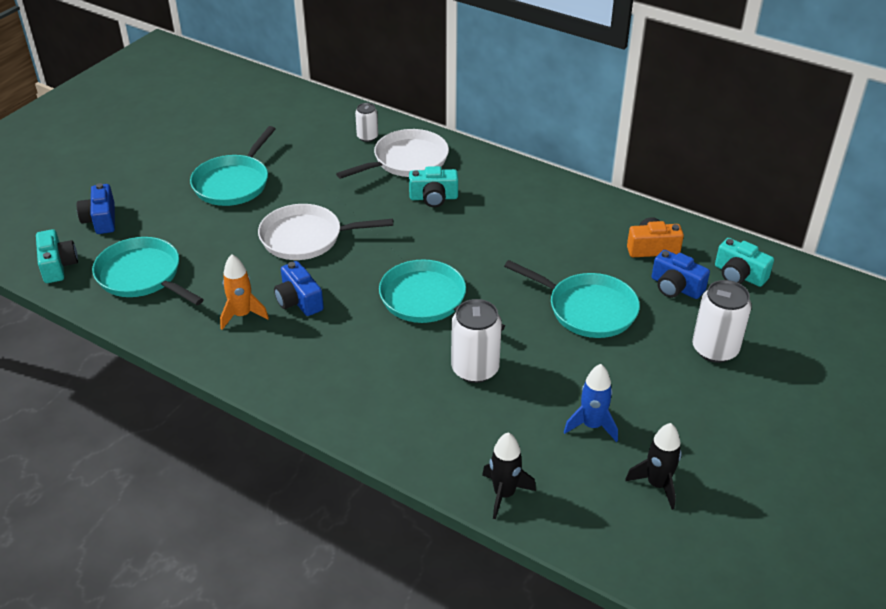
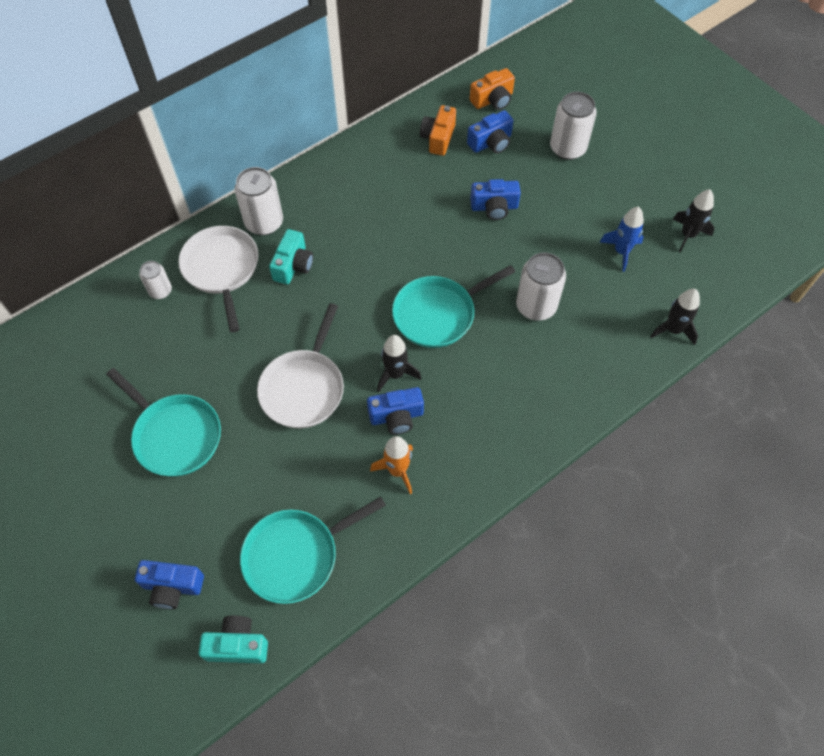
camera: 70 degrees left, 20 degrees up
turquoise pan [504,260,640,338] -> blue camera [470,179,521,220]
turquoise camera [715,238,774,287] -> orange camera [470,68,515,110]
none -> white can [235,167,283,235]
none -> black rocket [377,335,421,392]

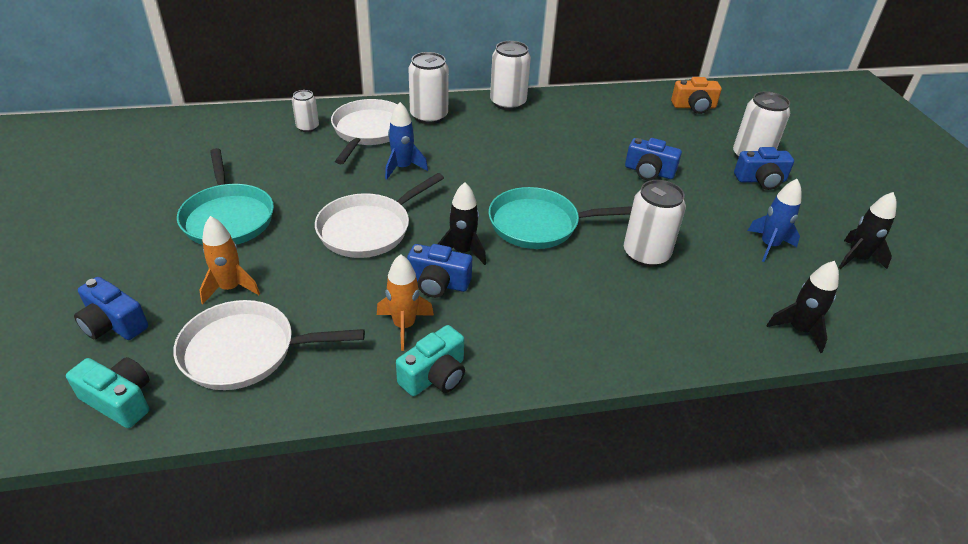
camera: 25 degrees right, 20 degrees down
turquoise pan [240,497,386,604] -> white pan [173,300,365,390]
turquoise camera [269,229,313,284] -> turquoise camera moved to [396,325,465,396]
orange camera [420,105,456,156] -> none
blue camera [467,110,513,153] -> blue camera moved to [734,147,794,190]
none -> orange rocket [199,216,260,304]
none -> blue rocket [385,102,428,180]
none -> white can [490,41,531,110]

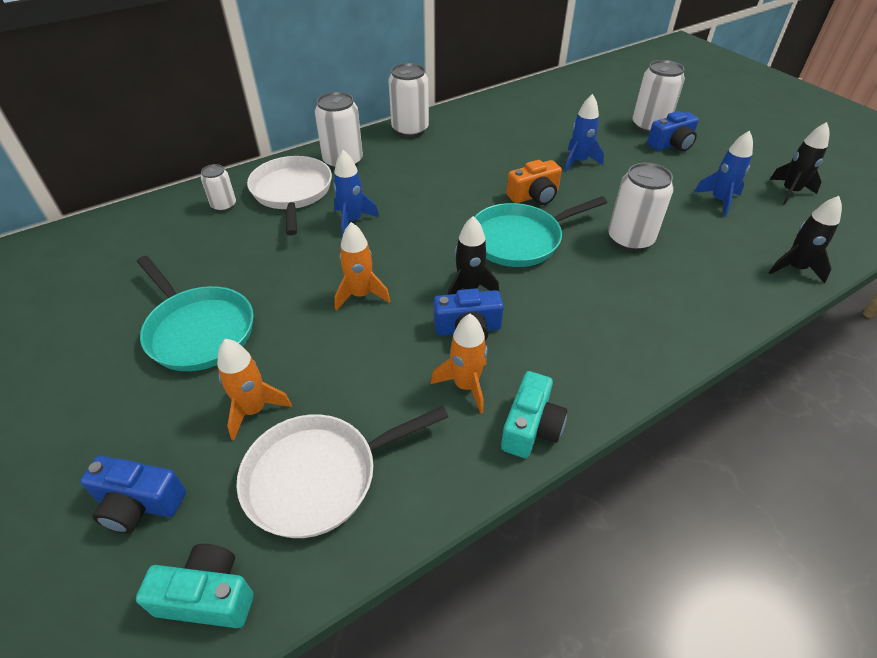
camera: 20 degrees left, 5 degrees up
white pan [315,173,444,258] -> orange rocket [335,222,390,311]
blue camera [625,138,682,180] -> blue rocket [564,94,604,172]
orange camera [671,77,722,114] -> orange camera moved to [506,160,562,205]

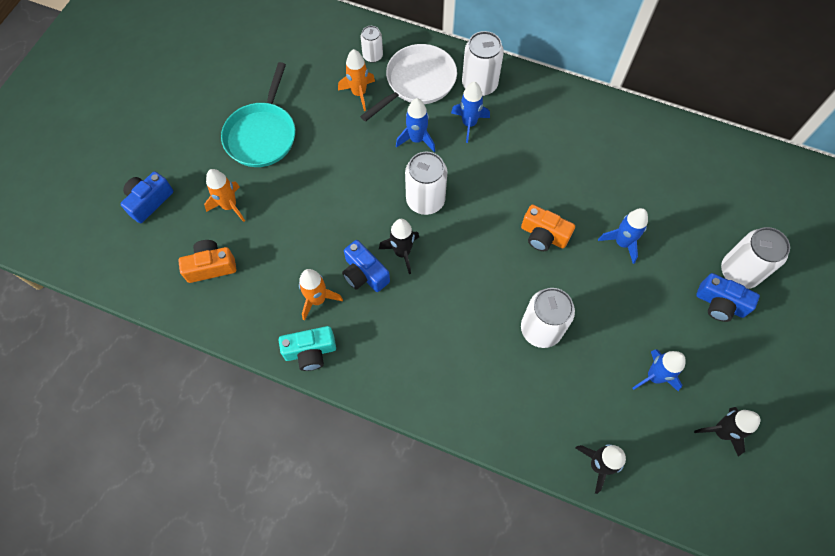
camera: 55 degrees right, 20 degrees up
blue camera [80,456,186,533] -> blue camera turned 60 degrees clockwise [121,171,173,223]
turquoise camera [136,544,254,628] -> none
white pan [236,406,448,538] -> orange camera [178,240,236,283]
orange rocket [335,222,390,311] -> orange rocket moved to [338,49,375,111]
white can [388,63,429,137] -> white can moved to [405,152,448,215]
turquoise pan [474,196,607,267] -> none
none -> blue rocket [451,81,490,143]

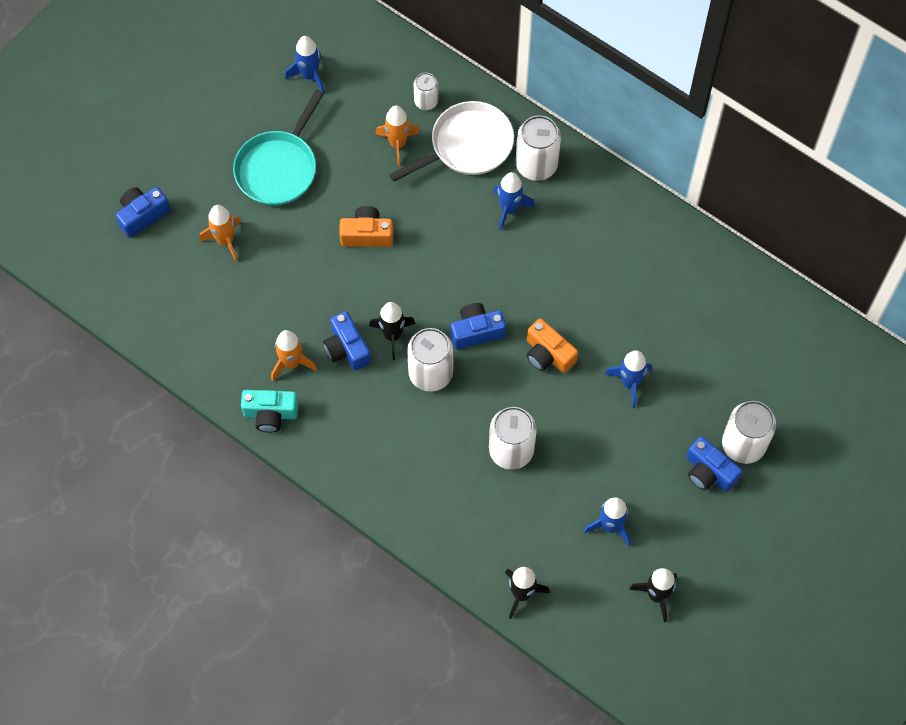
camera: 15 degrees right, 0 degrees up
orange camera [178,240,236,283] -> orange camera moved to [339,206,393,247]
blue rocket [396,98,435,152] -> blue rocket moved to [285,36,325,93]
white can [405,152,448,215] -> white can moved to [407,328,453,392]
none -> blue camera [450,303,506,349]

